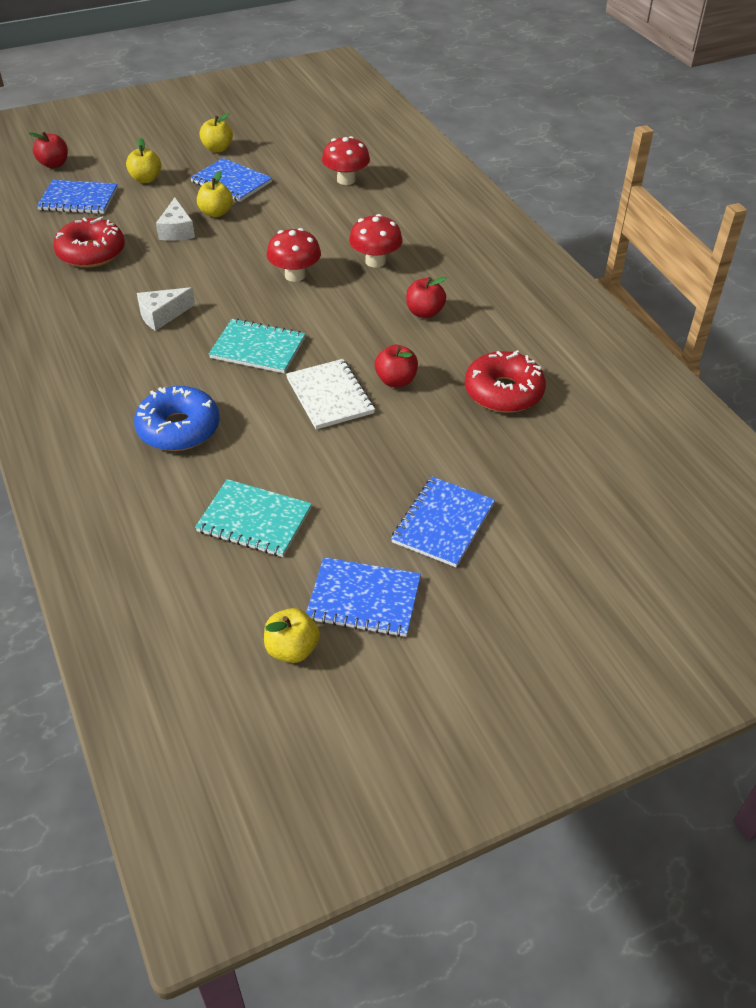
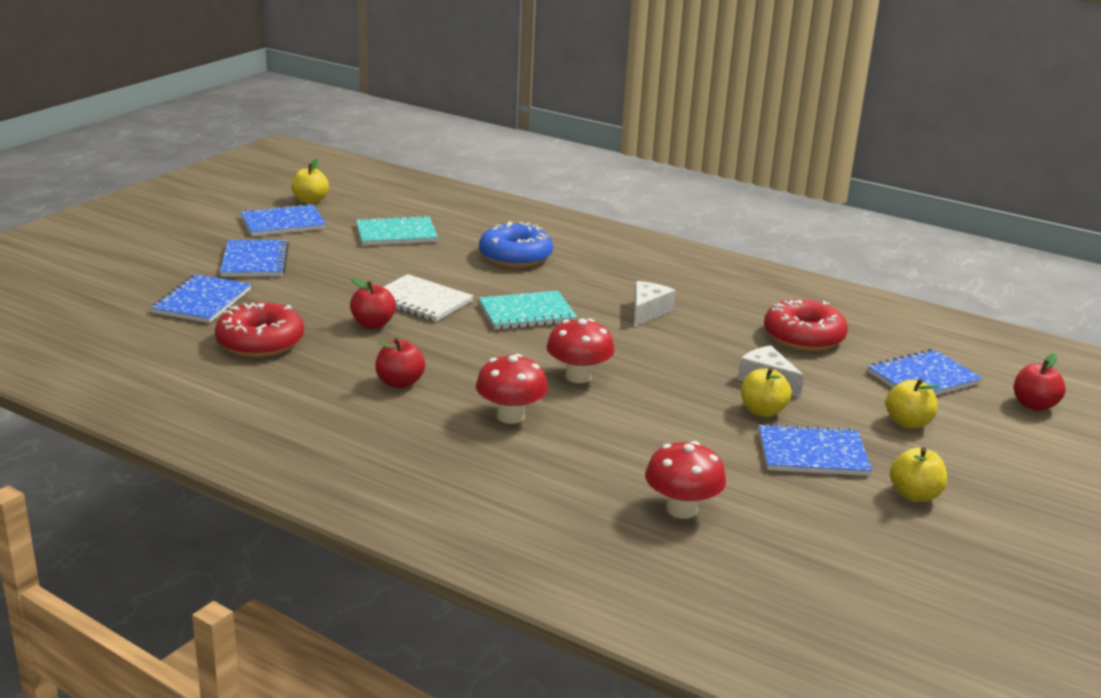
camera: 145 degrees right, 20 degrees down
none -> blue notebook [151,274,251,323]

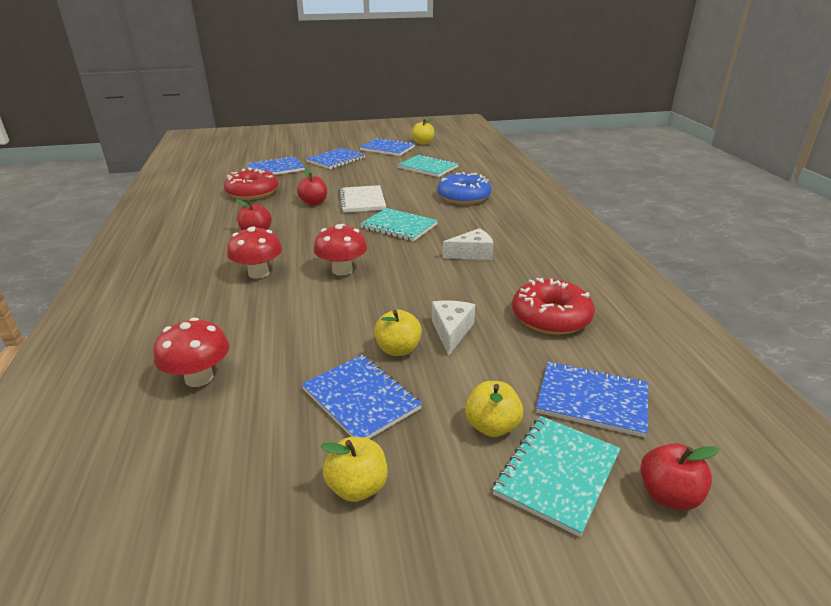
camera: 50 degrees right, 5 degrees up
none -> turquoise notebook [492,416,621,537]

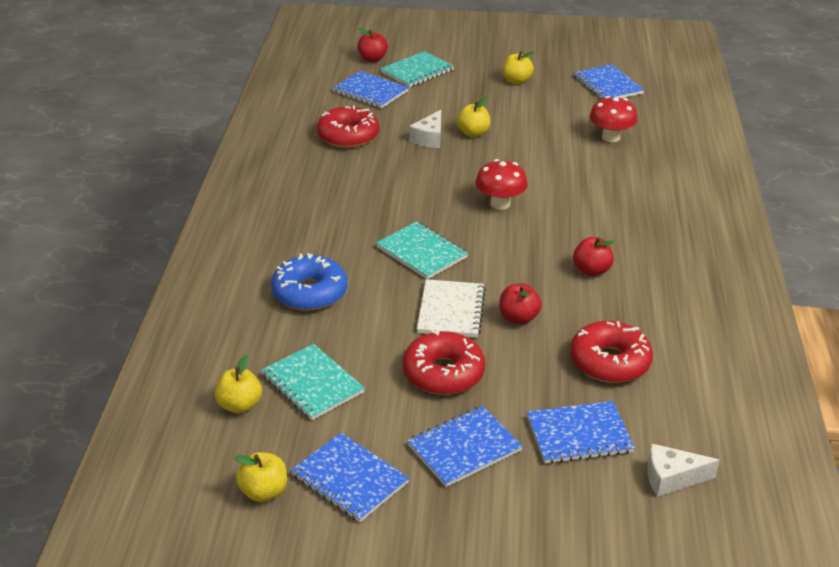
camera: 165 degrees left, 5 degrees up
red mushroom [227,227,282,279] -> none
blue notebook [302,355,422,439] -> blue notebook moved to [574,64,644,99]
white cheese [443,228,494,260] -> white cheese moved to [647,444,720,497]
yellow apple [465,381,523,437] -> yellow apple moved to [215,355,262,413]
none -> red donut [403,330,485,395]

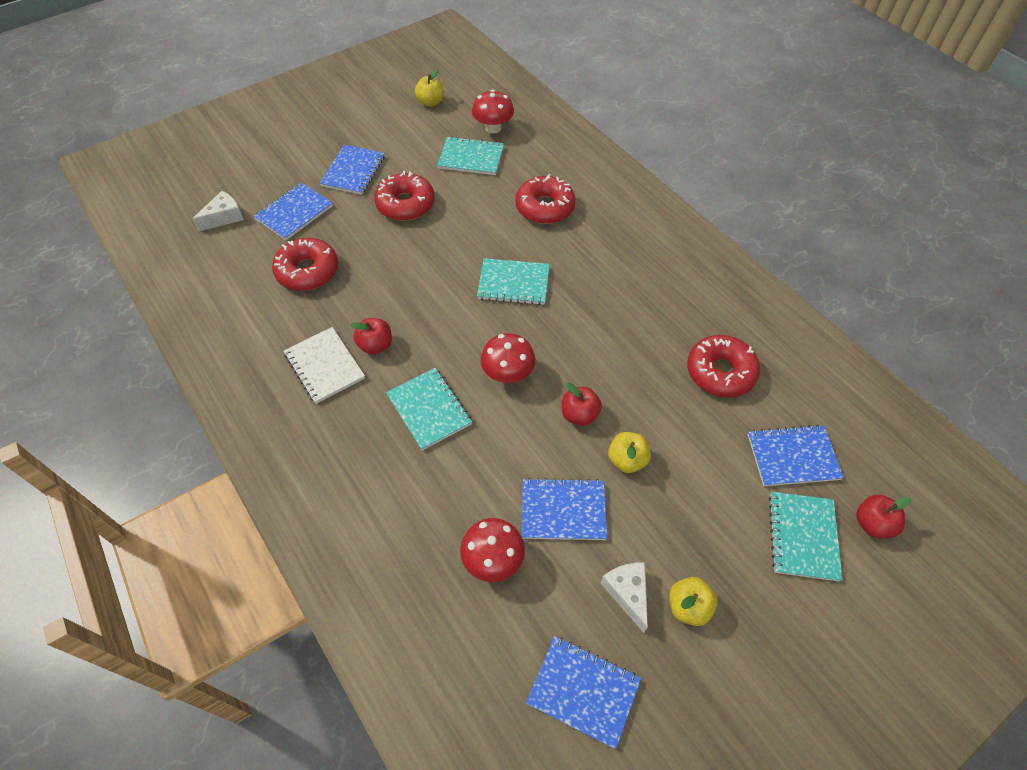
camera: 140 degrees right, 20 degrees up
yellow apple [215,355,262,413] -> red mushroom [472,90,514,133]
blue donut [271,253,347,311] -> red donut [515,174,576,224]
blue notebook [291,433,409,522] -> blue notebook moved to [522,478,607,540]
white cheese [409,110,441,148] -> white cheese moved to [601,563,648,633]
white notebook [417,279,486,338] -> white notebook moved to [284,327,365,404]
red apple [499,283,542,325] -> red apple moved to [562,382,602,426]
none -> turquoise notebook [386,368,472,451]

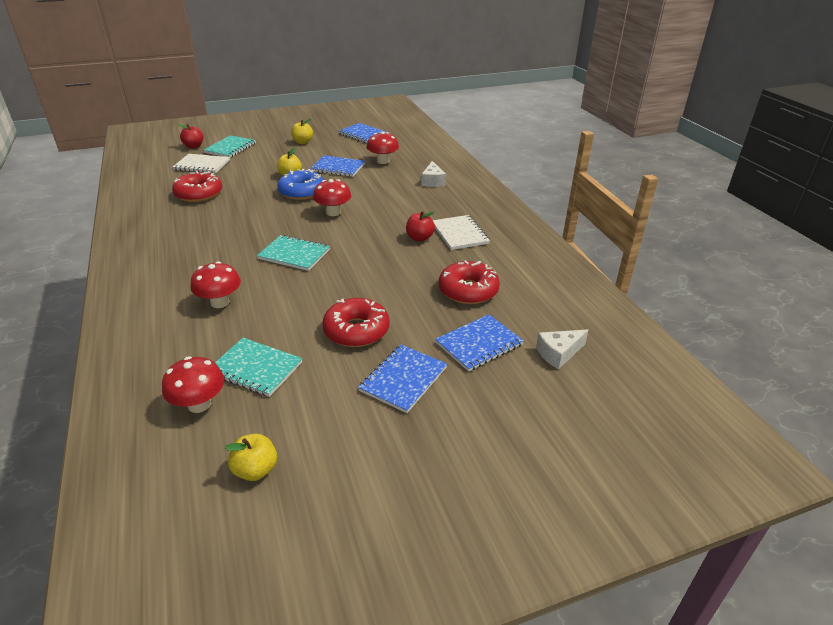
camera: 165 degrees left, 20 degrees down
turquoise notebook [386,368,472,451] -> none
red donut [515,174,576,224] -> red mushroom [191,261,241,308]
red apple [562,382,602,426] -> blue donut [277,169,324,200]
white cheese [601,563,648,633] -> white cheese moved to [422,161,446,187]
blue notebook [748,425,844,486] -> white notebook [173,154,230,173]

